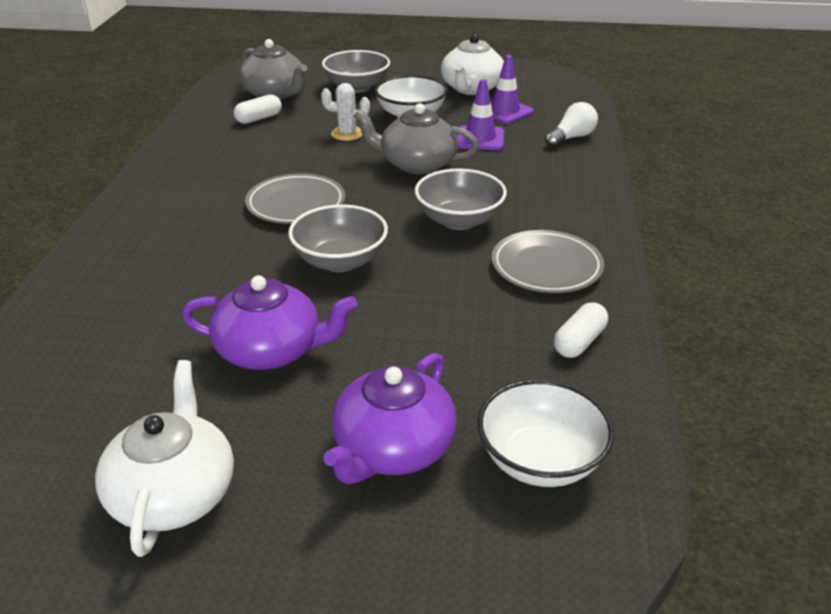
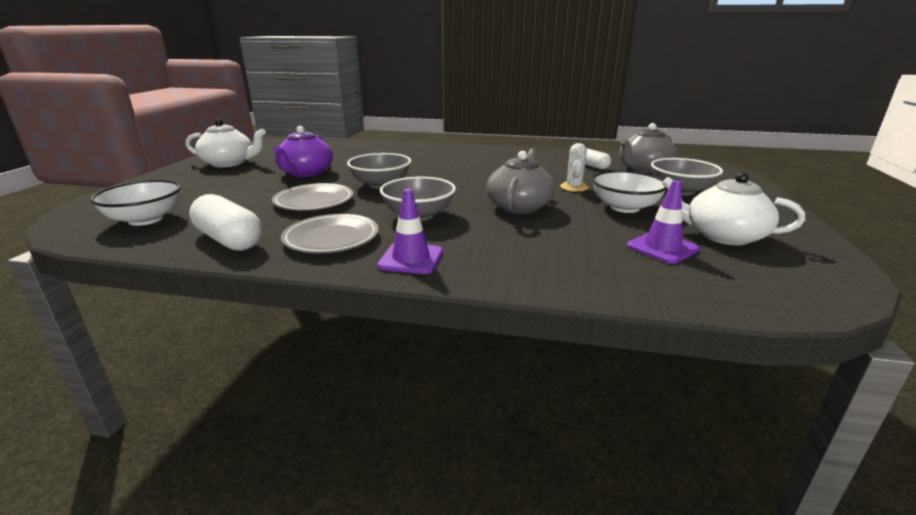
camera: 95 degrees right, 10 degrees down
grey plate [245,174,345,224] -> grey plate moved to [272,183,354,211]
purple teapot [324,353,457,484] -> none
purple traffic cone [457,79,504,150] -> purple traffic cone moved to [377,189,443,274]
white light bulb [545,102,598,147] -> none
white capsule [554,302,608,358] -> white capsule [189,194,262,251], size x1.68

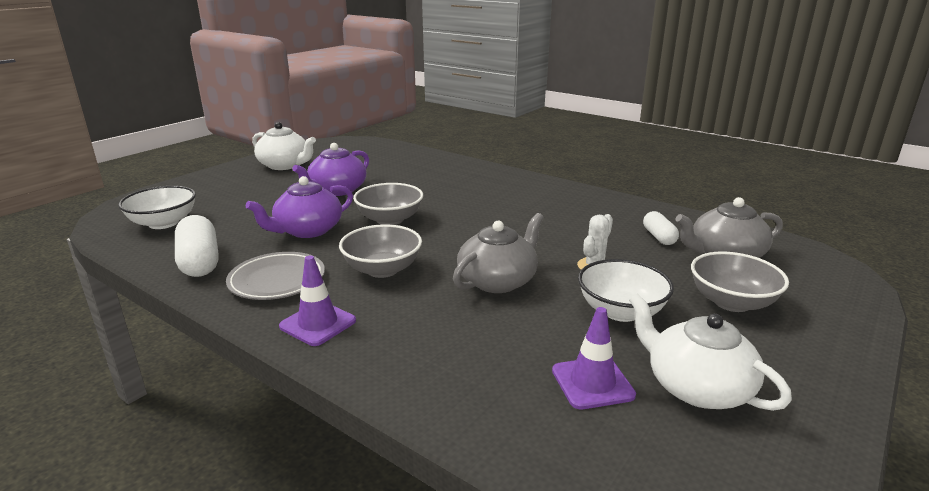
camera: 25 degrees right, 0 degrees up
grey plate [272,183,354,211] -> purple teapot [246,176,353,238]

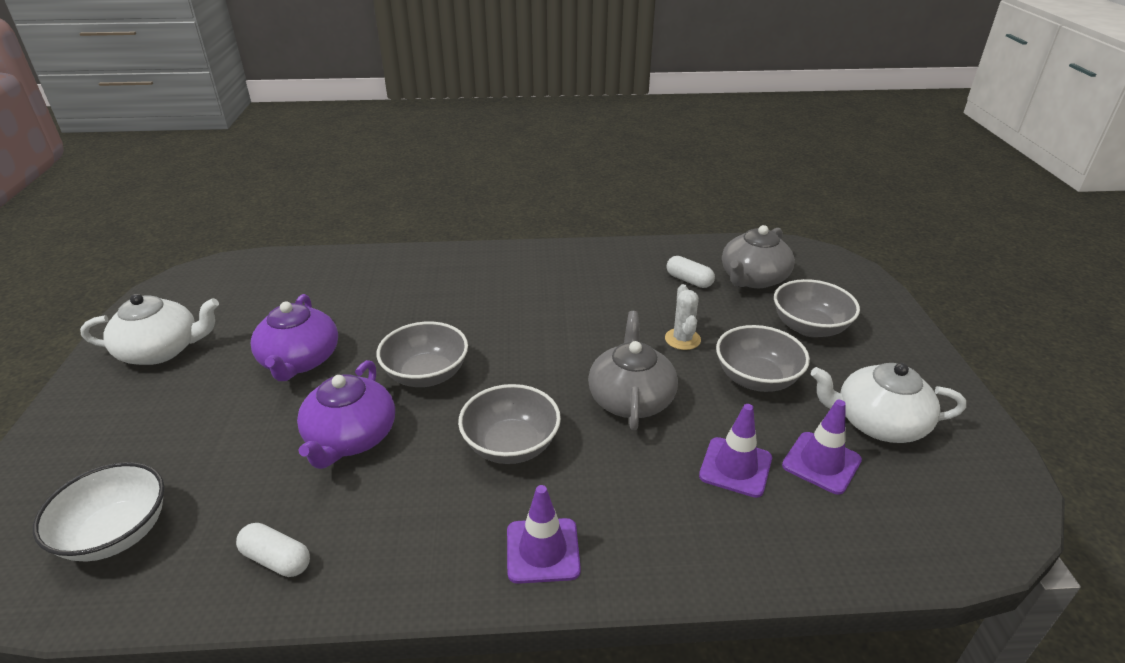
camera: 40 degrees left, 10 degrees up
white capsule [175,215,219,277] -> white capsule [236,523,310,577], size x0.59
grey plate [226,252,325,300] -> none
white bowl [578,259,674,322] -> grey bowl [716,325,810,392]
none -> purple traffic cone [699,404,772,498]

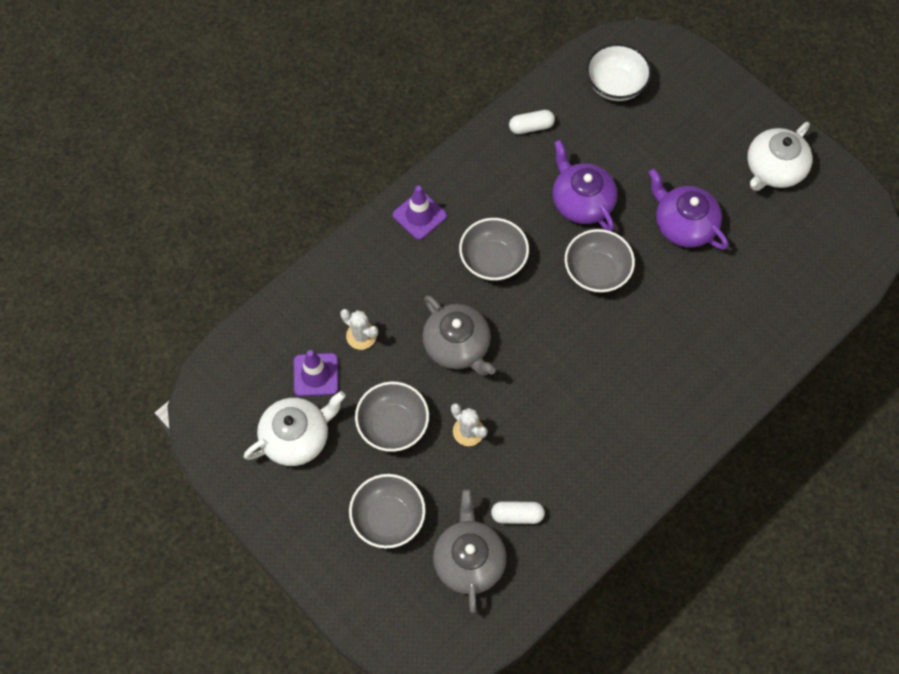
camera: 140 degrees right, 30 degrees up
purple traffic cone [699,404,772,498] -> white cactus [340,309,378,350]

